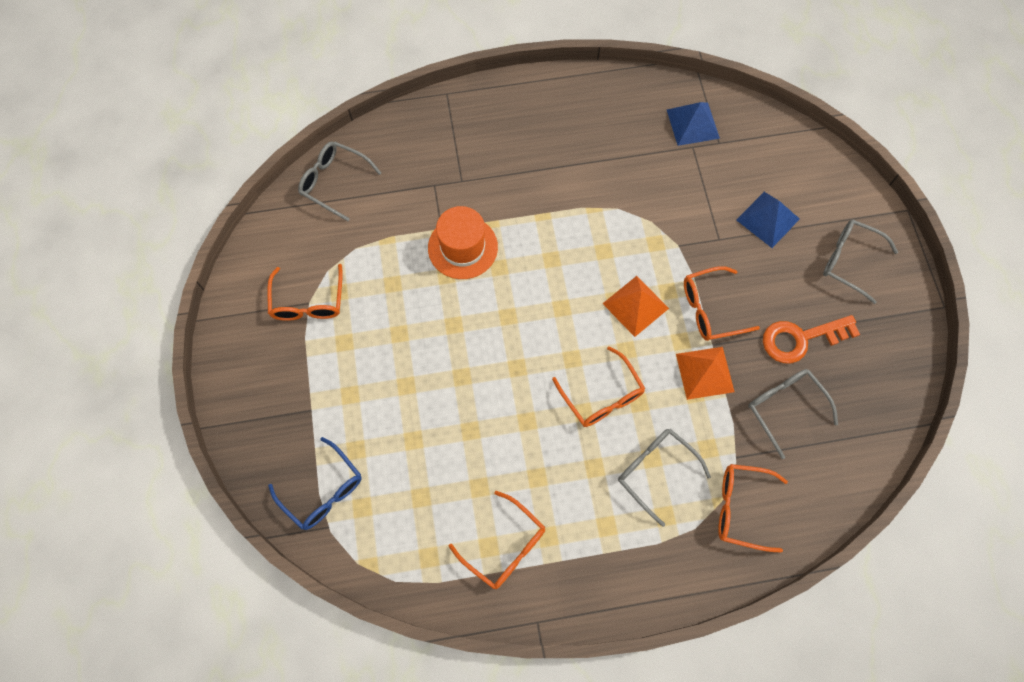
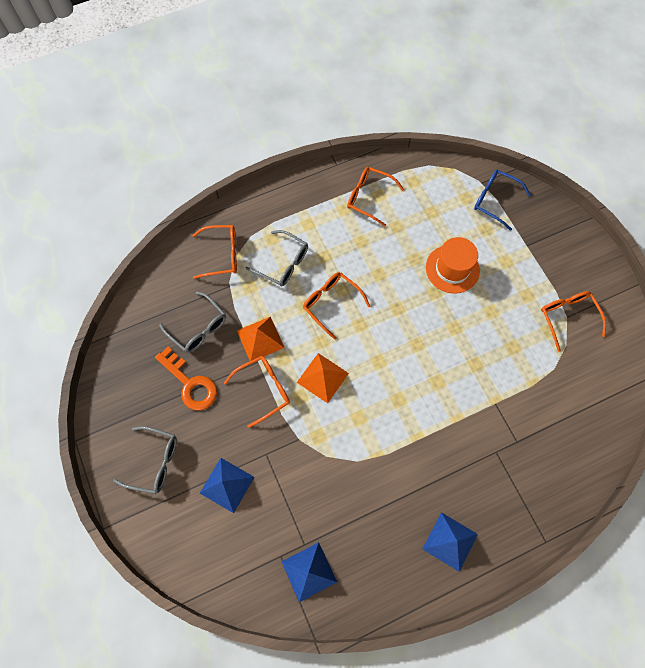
camera: 165 degrees right, 0 degrees up
grey glasses [298,141,381,221] -> none
orange hat [428,206,498,279] -> orange hat moved to [426,237,480,294]
orange key [763,315,860,363] -> orange key turned 75 degrees clockwise [155,347,217,410]
none -> blue pyramid [423,512,478,572]

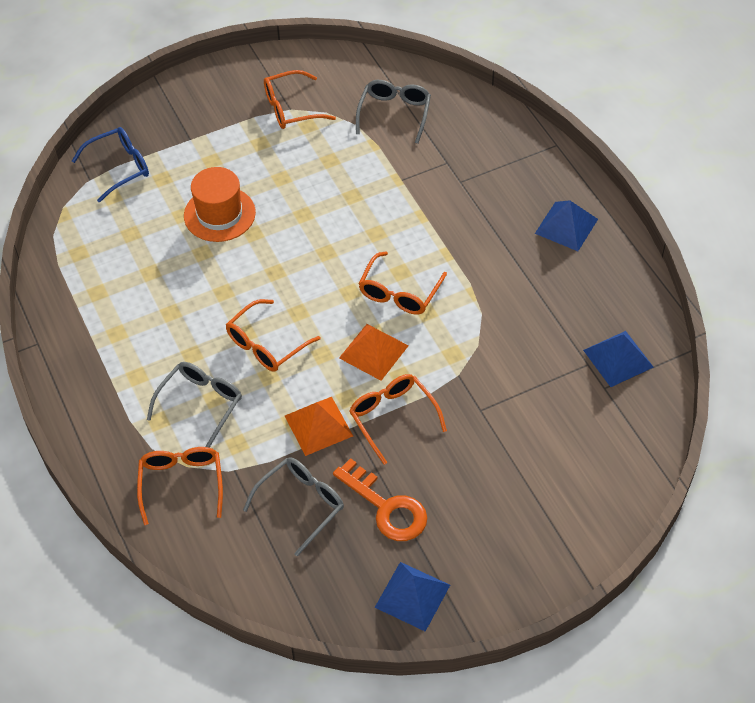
camera: 90 degrees left, 15 degrees down
grey glasses [113,426,177,494] -> grey glasses moved to [356,80,431,144]
orange key [155,347,217,410] -> orange key turned 90 degrees clockwise [333,458,427,541]
blue pyramid [200,458,254,513] -> blue pyramid moved to [374,562,450,632]
orange glasses [347,167,404,226] -> orange glasses moved to [358,251,447,315]
blue glasses [474,170,531,231] -> blue glasses turned 150 degrees counterclockwise [72,127,149,202]

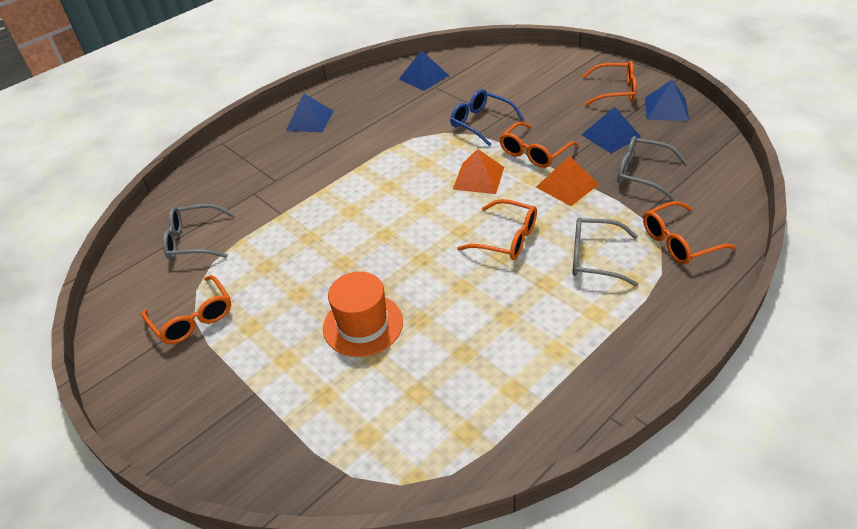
camera: 105 degrees left, 10 degrees down
blue glasses [72,127,149,202] -> blue glasses moved to [450,89,524,147]
orange key [333,458,427,541] -> blue pyramid [581,107,641,153]
orange glasses [358,251,447,315] -> orange glasses moved to [582,61,637,106]

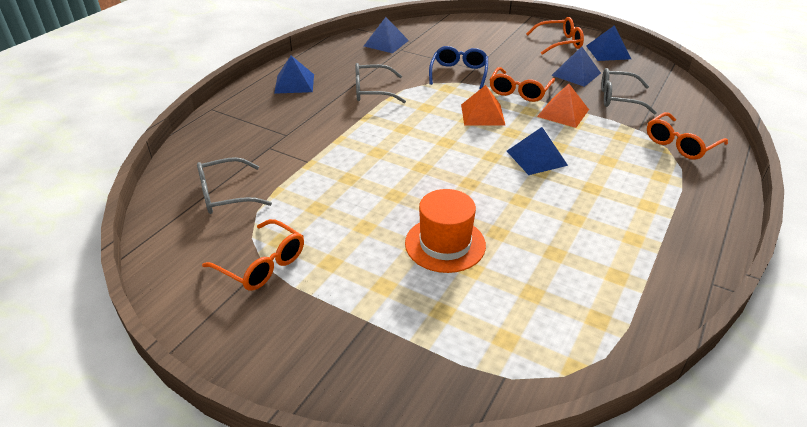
camera: 20 degrees left, 5 degrees down
blue glasses [450,89,524,147] -> blue glasses turned 75 degrees clockwise [429,46,488,89]
orange glasses [457,199,537,260] -> blue pyramid [507,127,568,175]
grey glasses [572,217,638,287] -> grey glasses moved to [355,63,406,103]

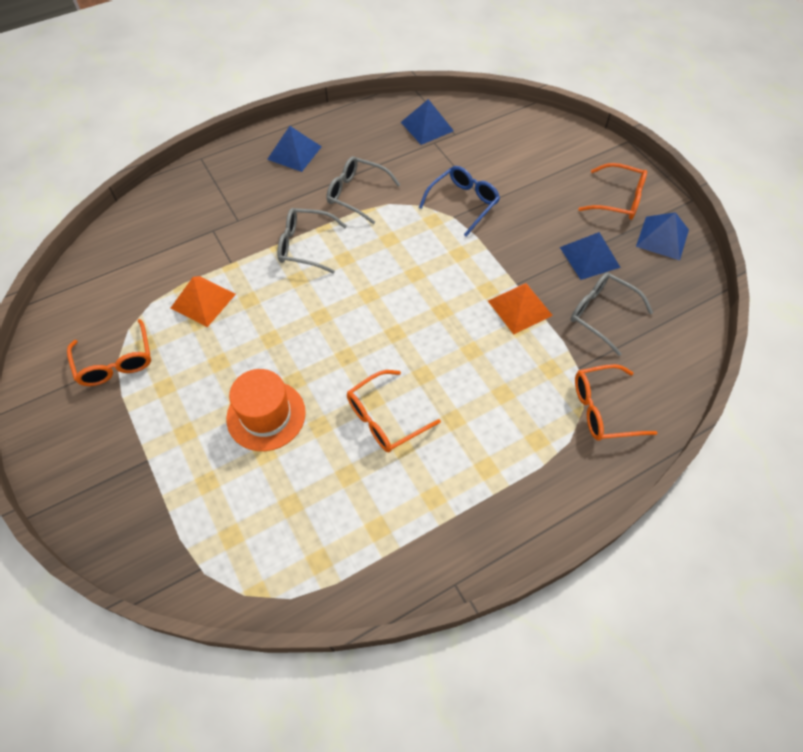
camera: 30 degrees right, 20 degrees up
grey glasses [197,157,272,214] -> grey glasses moved to [277,208,347,274]
orange pyramid [461,85,505,126] -> orange pyramid moved to [171,276,236,327]
orange glasses [490,67,555,102] -> orange glasses moved to [347,370,441,452]
blue pyramid [507,127,568,175] -> none

